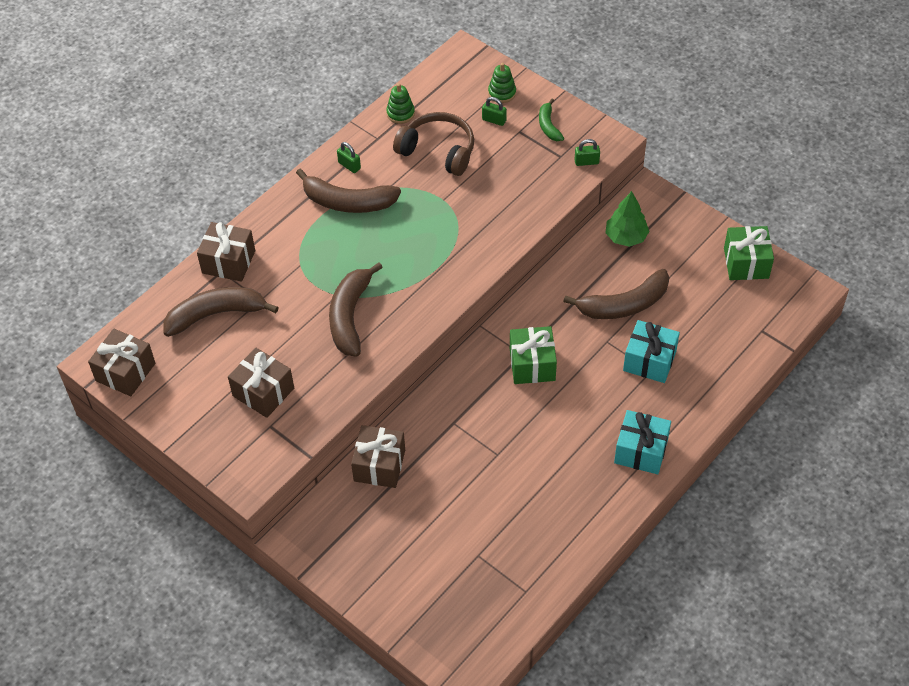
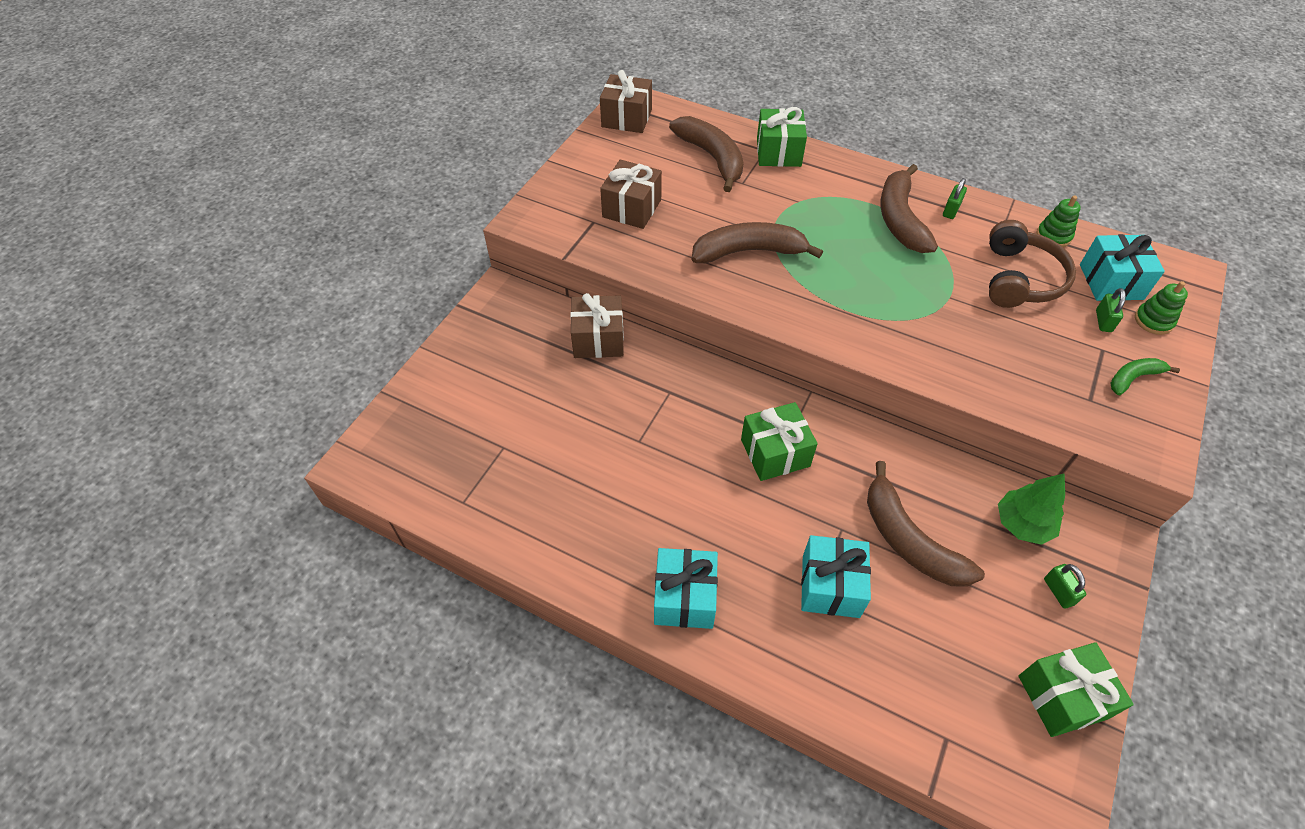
camera: 75 degrees right, 0 degrees up
brown gift [197,222,255,282] -> green gift [757,107,807,167]
green padlock [574,139,600,166] -> green padlock moved to [1044,564,1086,609]
none -> turquoise gift [1080,234,1165,301]

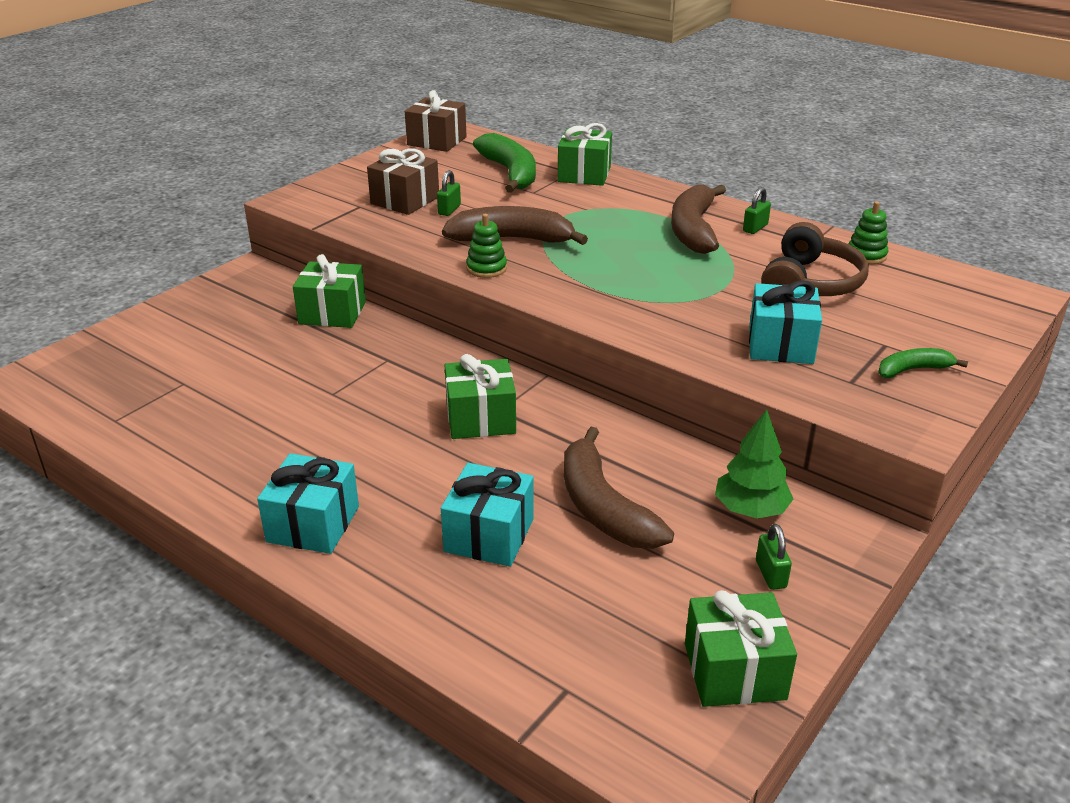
camera: 10 degrees right, 20 degrees down
brown gift [570,293,624,358] -> green gift [293,254,366,328]
brown banana [669,116,743,192] -> green banana [473,133,536,193]
turquoise gift [1080,234,1165,301] -> turquoise gift moved to [749,280,822,364]
green padlock [1096,288,1126,332] -> green padlock moved to [437,170,461,216]
green stacking toy [1135,281,1188,335] -> green stacking toy moved to [466,214,507,278]

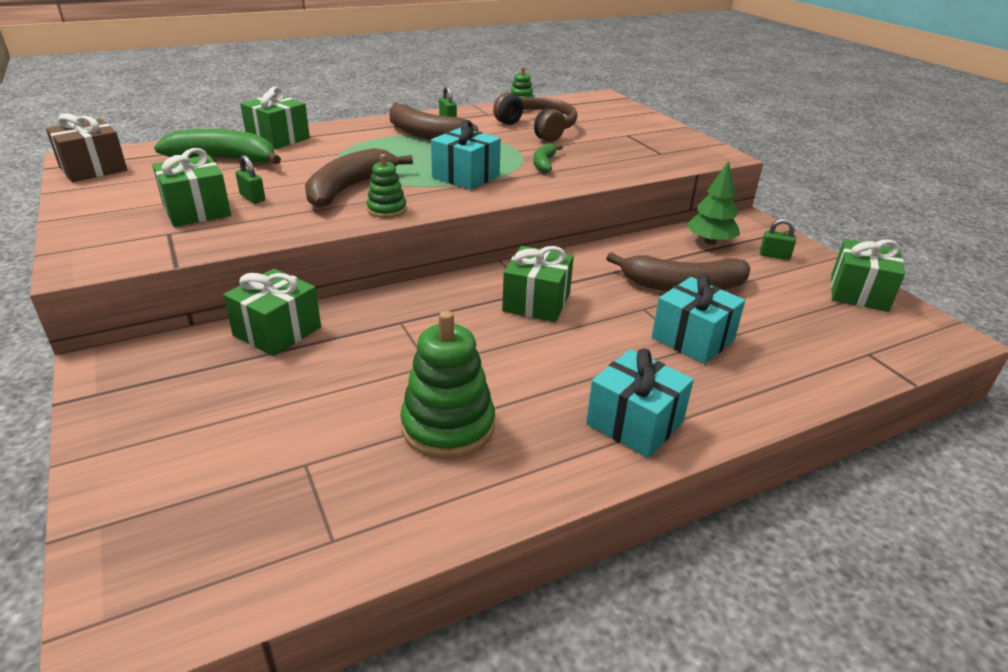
camera: 65 degrees left, 0 degrees up
brown gift [367,148,439,215] -> green gift [152,148,231,227]
turquoise gift [749,280,822,364] -> turquoise gift moved to [431,120,501,190]
green banana [878,348,968,378] -> green banana moved to [533,143,563,173]
none -> green stacking toy [400,311,495,459]

